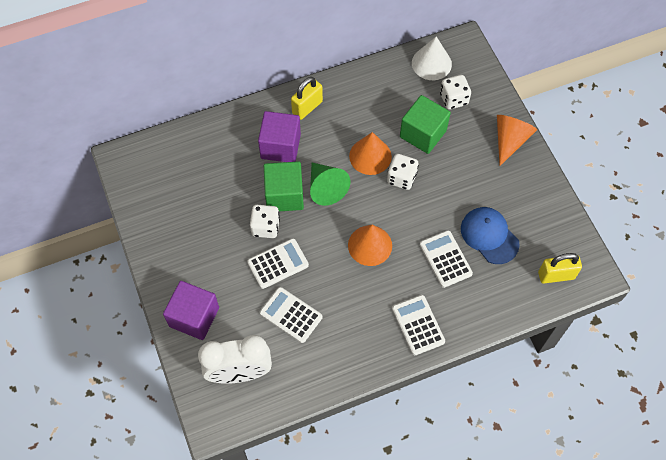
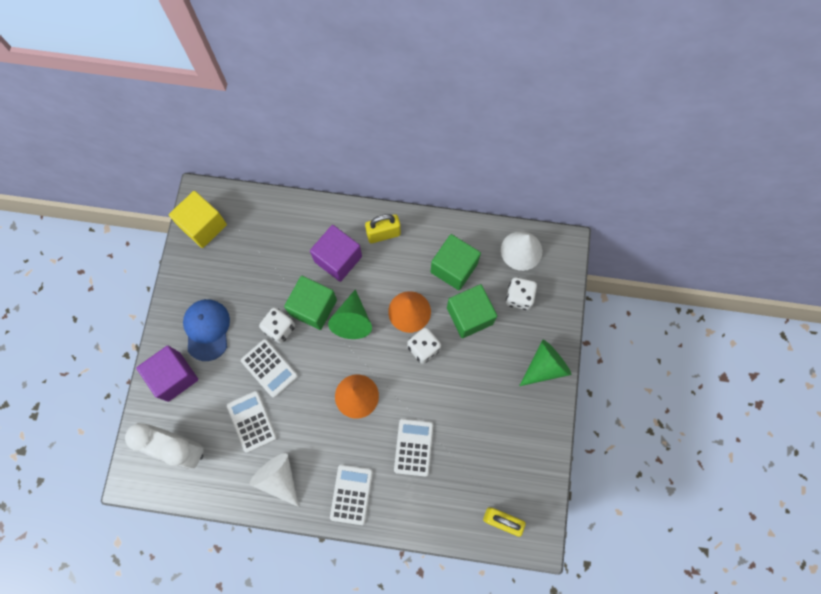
camera: 30 degrees right, 10 degrees up
white calculator [247,238,309,289] -> white calculator turned 45 degrees clockwise [241,339,298,398]
blue cap [461,207,520,264] -> blue cap moved to [183,299,230,361]
orange cone [497,115,537,166] -> green cone [519,339,571,386]
none -> yellow cube [169,191,227,248]
none -> white cone [250,453,299,507]
none -> green cube [431,234,481,290]

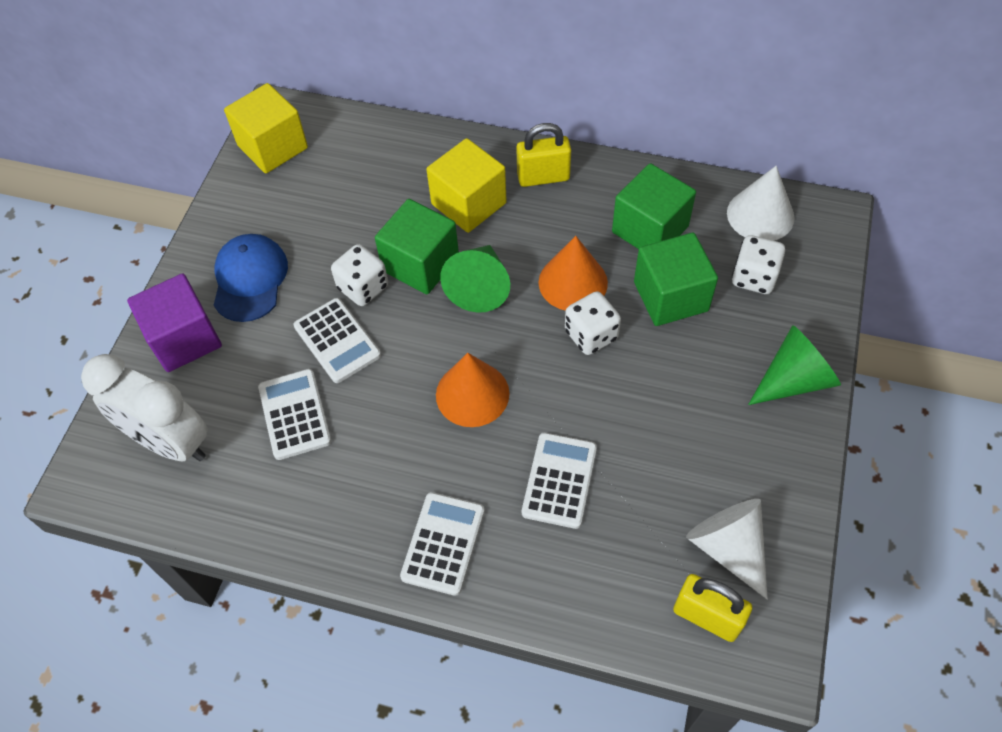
camera: 10 degrees right, 15 degrees down
white cone [250,453,299,507] -> white cone moved to [686,499,768,600]
purple cube [310,225,362,282] -> yellow cube [426,138,507,233]

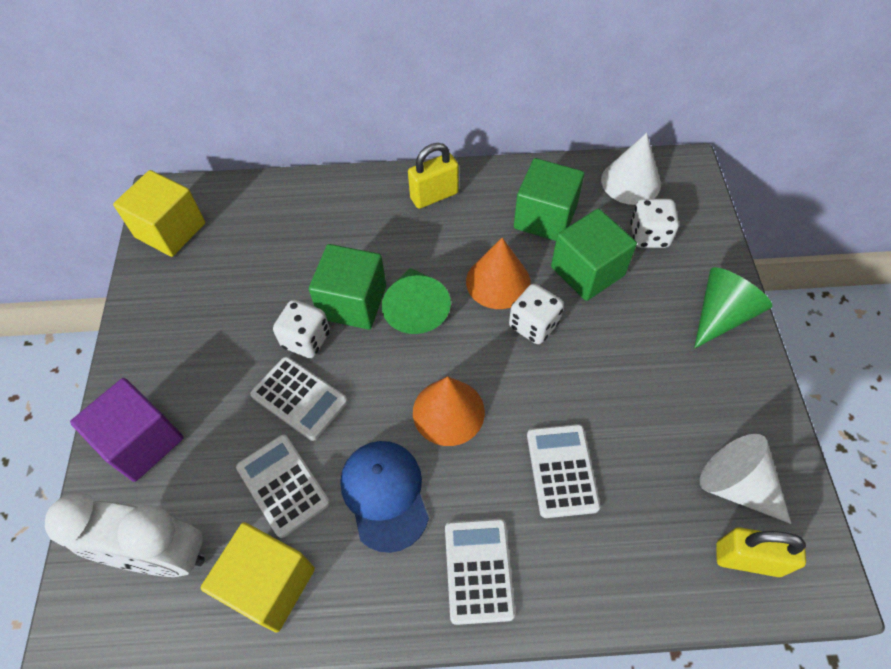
camera: 20 degrees left, 0 degrees up
blue cap [214,234,288,322] -> blue cap moved to [340,441,429,553]
yellow cube [426,138,507,233] -> yellow cube moved to [201,522,315,633]

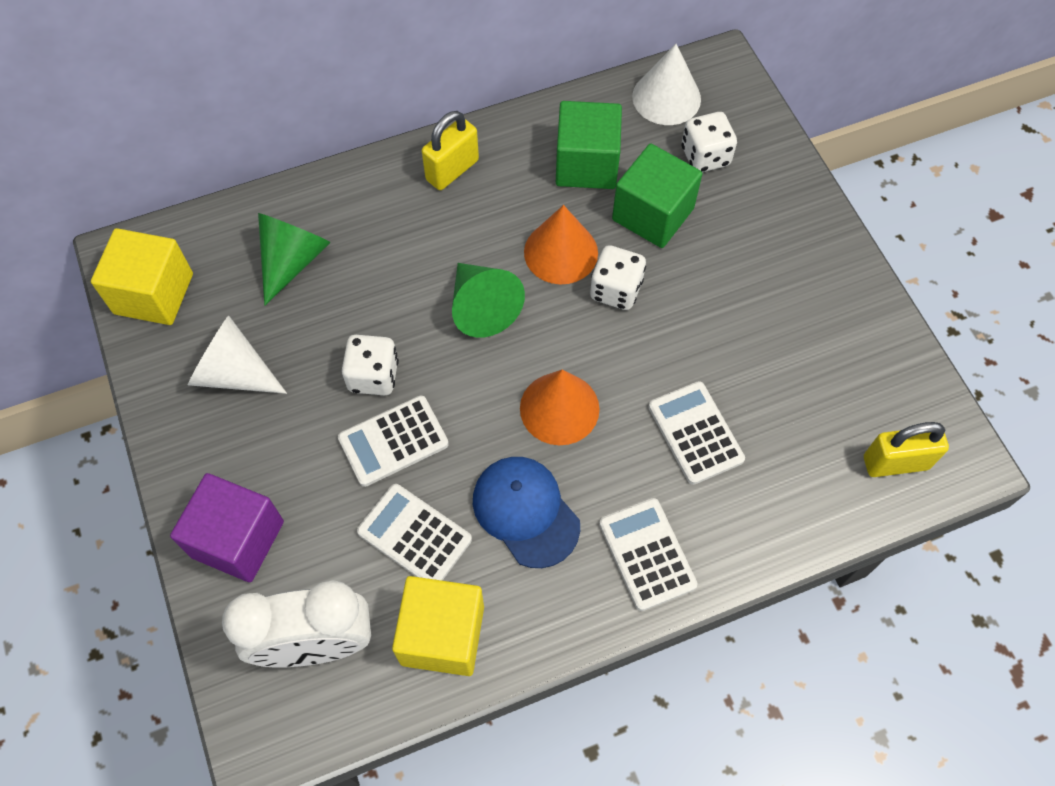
camera: 20 degrees left, 5 degrees up
white calculator [251,357,348,441] -> white calculator turned 135 degrees clockwise [338,396,449,487]
green cube [309,244,386,330] -> none
green cone [694,267,773,349] -> green cone moved to [258,213,331,306]
white cone [700,434,791,524] -> white cone moved to [188,316,287,394]

